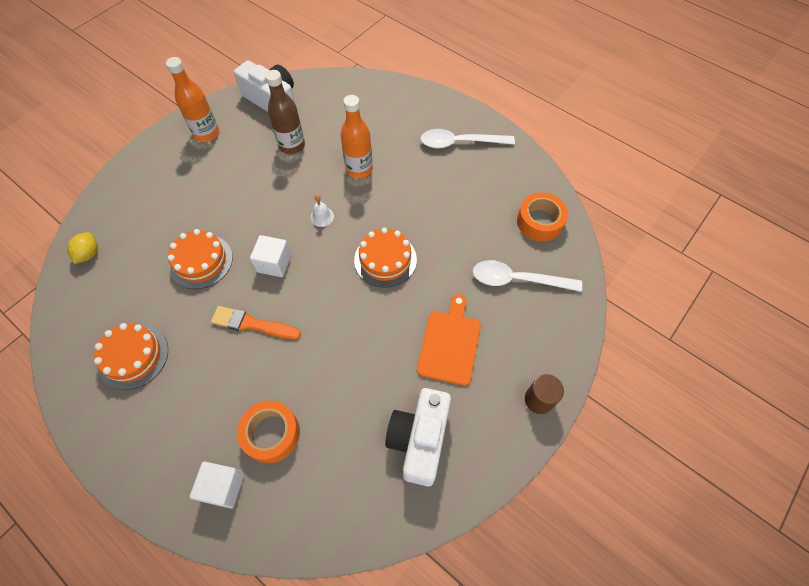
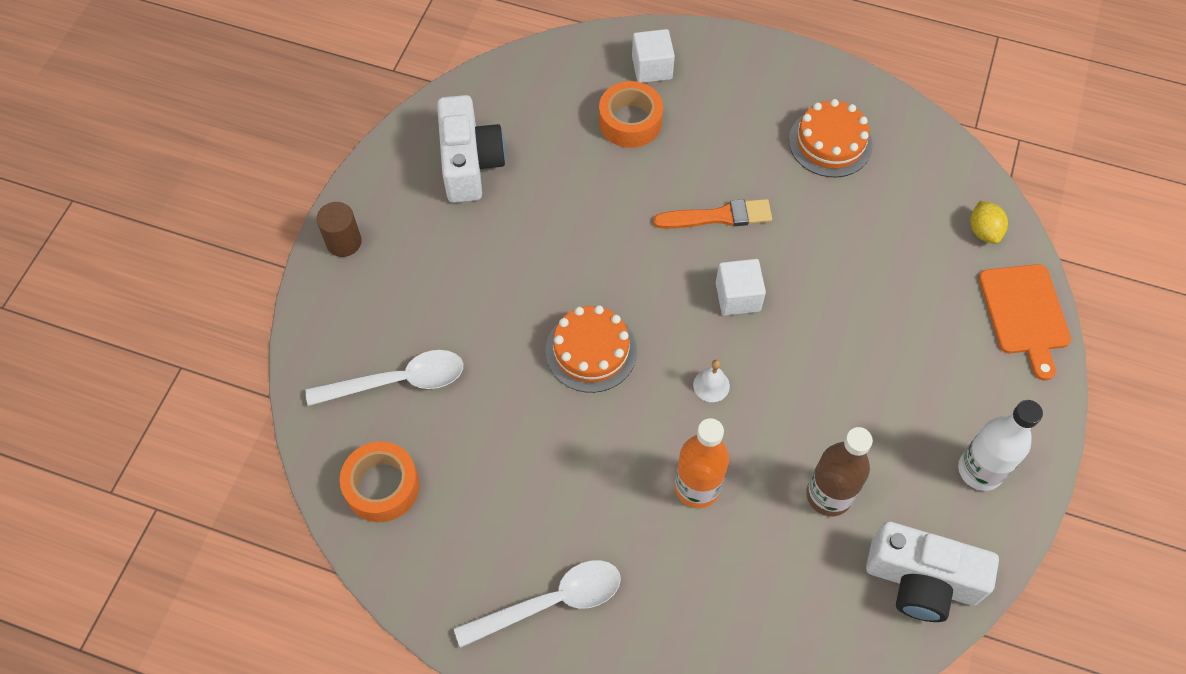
camera: 160 degrees right, 0 degrees up
orange bottle [166,57,219,142] -> white bottle [958,400,1043,491]
orange cake [168,229,233,289] -> none
orange cutting board [417,294,481,386] -> orange cutting board moved to [979,264,1071,381]

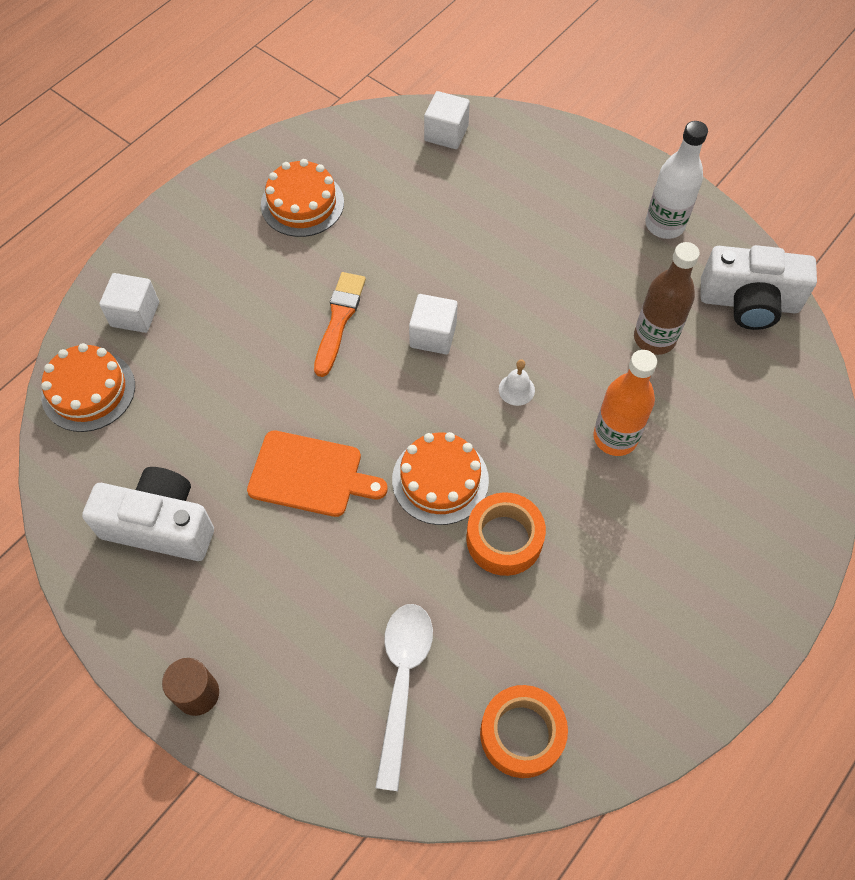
camera: 70 degrees left, 0 degrees up
white spoon [454,560,621,648] -> none
orange tape [599,81,663,148] -> orange tape moved to [466,493,546,576]
white camera [866,522,999,622] -> white camera turned 60 degrees clockwise [701,245,817,330]
yellow lemon [970,201,1008,244] -> white cube [424,91,470,149]
orange cutting board [979,264,1071,381] -> orange cutting board moved to [247,430,388,517]
none -> orange cake [41,343,135,432]

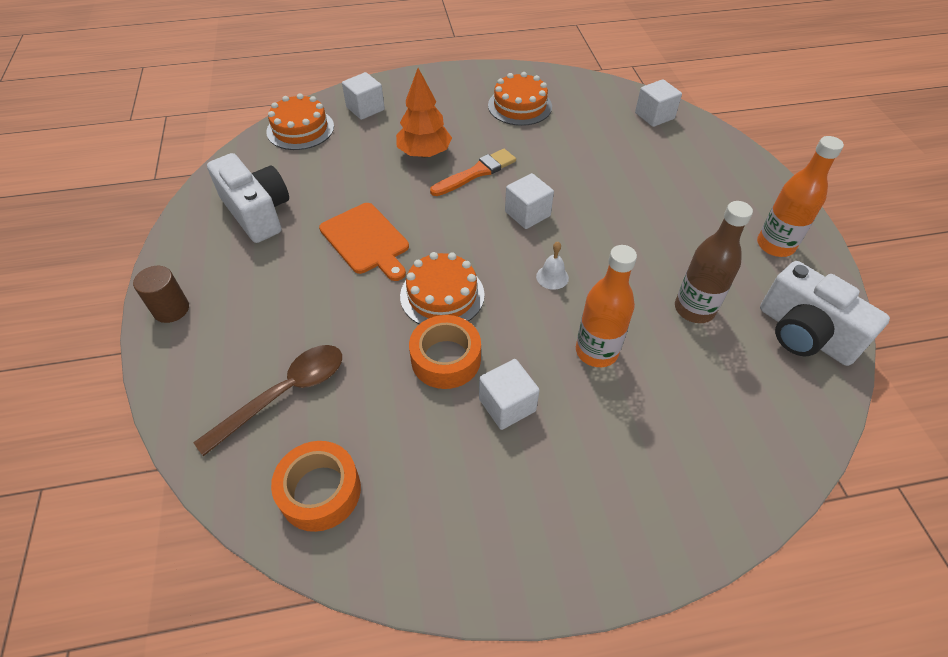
camera: 40 degrees right, 10 degrees down
white spoon [375,604,433,791] -> brown spoon [194,345,342,456]
white bottle [645,121,708,239] -> orange bottle [757,136,844,257]
none -> orange tree [396,68,452,158]
none -> white cube [479,359,540,430]

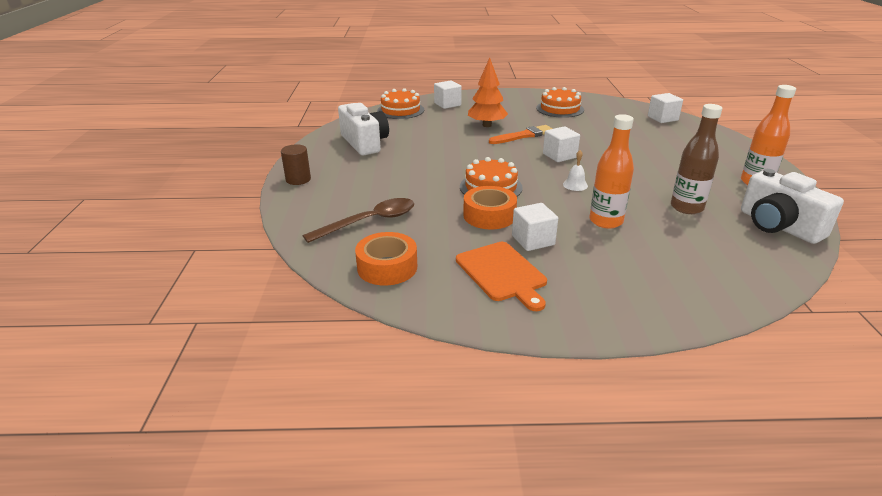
camera: 10 degrees right, 20 degrees down
orange cutting board [319,203,409,281] -> orange cutting board moved to [456,242,547,311]

